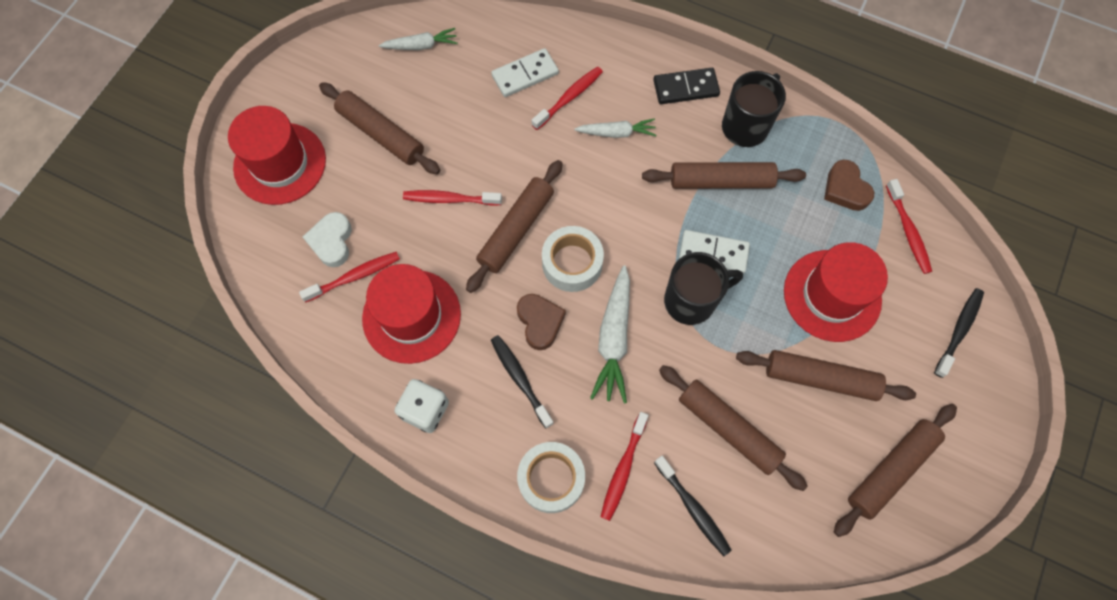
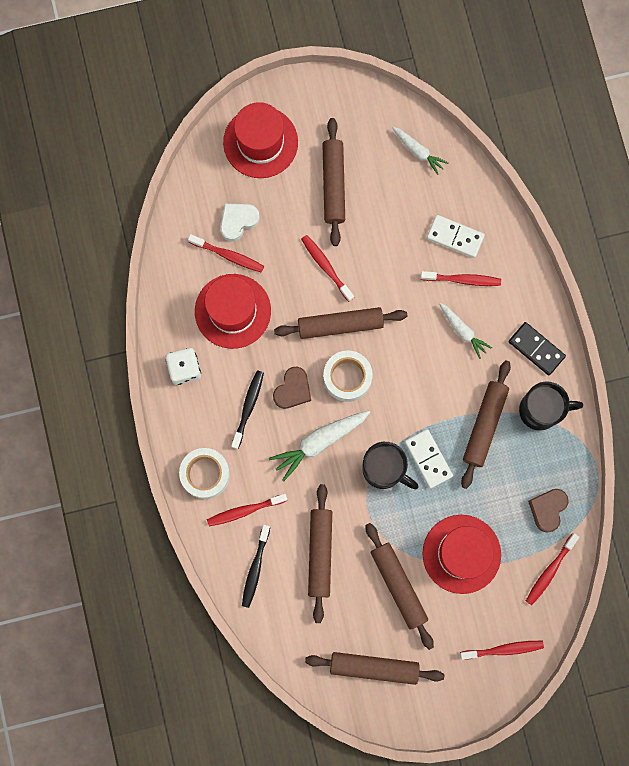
camera: 50 degrees right, 10 degrees up
brown rolling pin [642,162,806,189] -> brown rolling pin turned 60 degrees clockwise [461,360,511,489]
black toothbrush [934,288,984,378] -> red toothbrush [460,641,544,660]

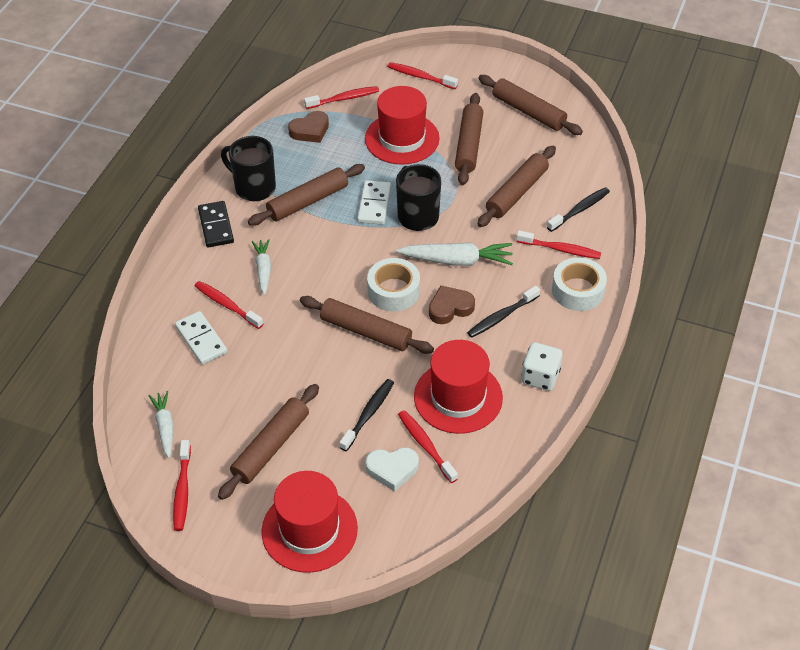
camera: 145 degrees left, 30 degrees down
red toothbrush [301,235,354,302] -> red toothbrush moved to [173,440,191,531]
none -> black toothbrush [339,379,394,451]

